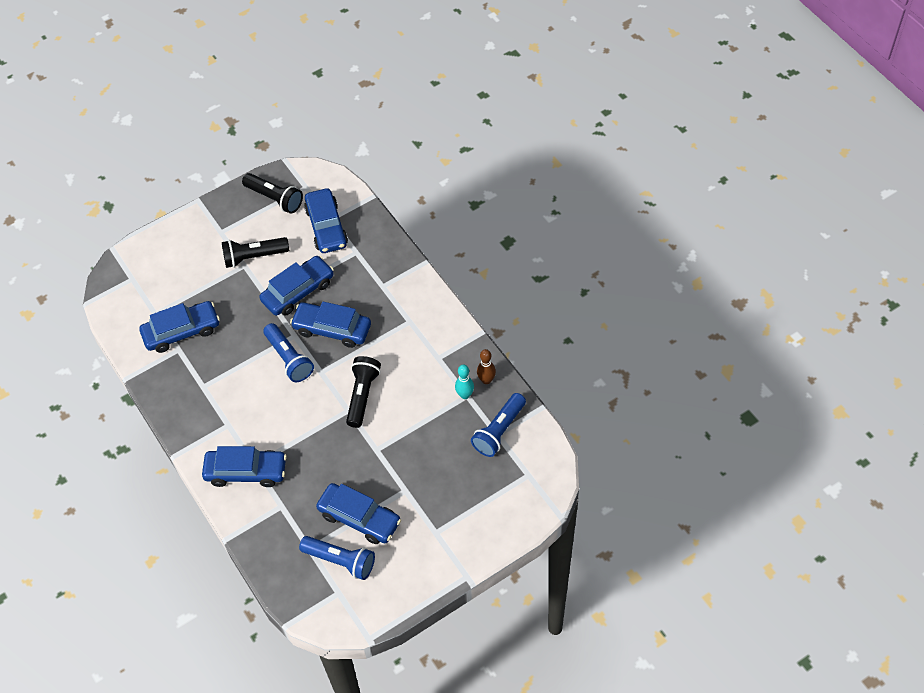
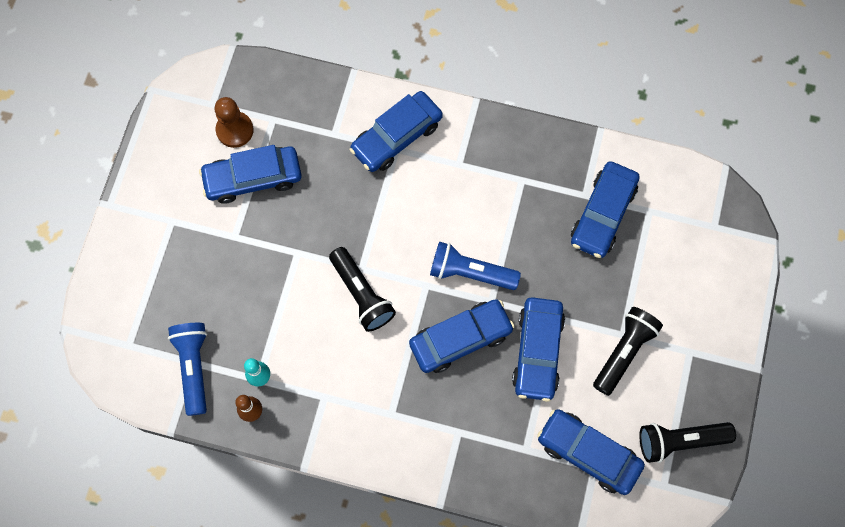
camera: 135 degrees right, 15 degrees up
blue flashlight [299,536,375,580] -> brown pawn [214,97,254,148]

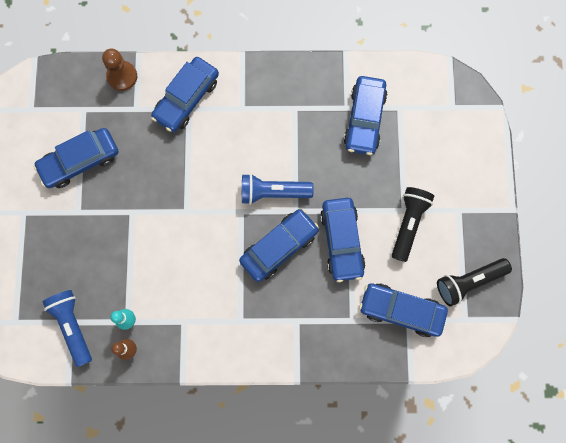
camera: 15 degrees left, 5 degrees up
brown pawn [214,97,254,148] -> brown pawn moved to [102,49,137,91]
black flashlight [329,247,396,332] -> none

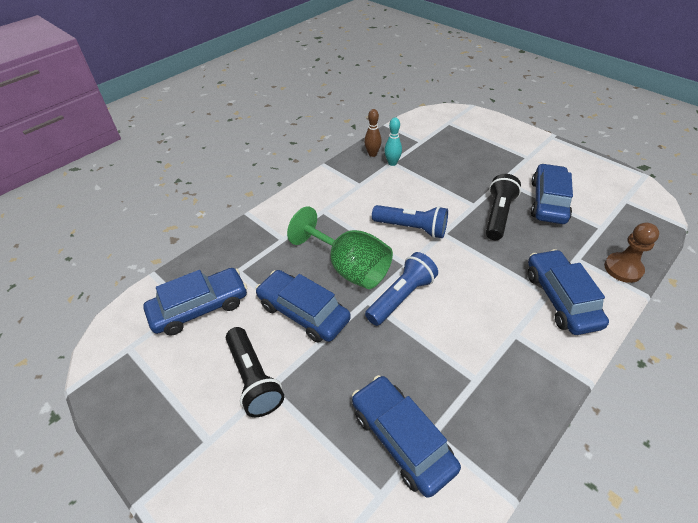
camera: 135 degrees right, 30 degrees down
blue flashlight [42,290,92,367] -> blue flashlight moved to [372,205,448,238]
blue car [239,209,319,282] -> green goblet [287,206,393,289]
black flashlight [437,258,512,306] -> black flashlight moved to [486,174,521,240]

